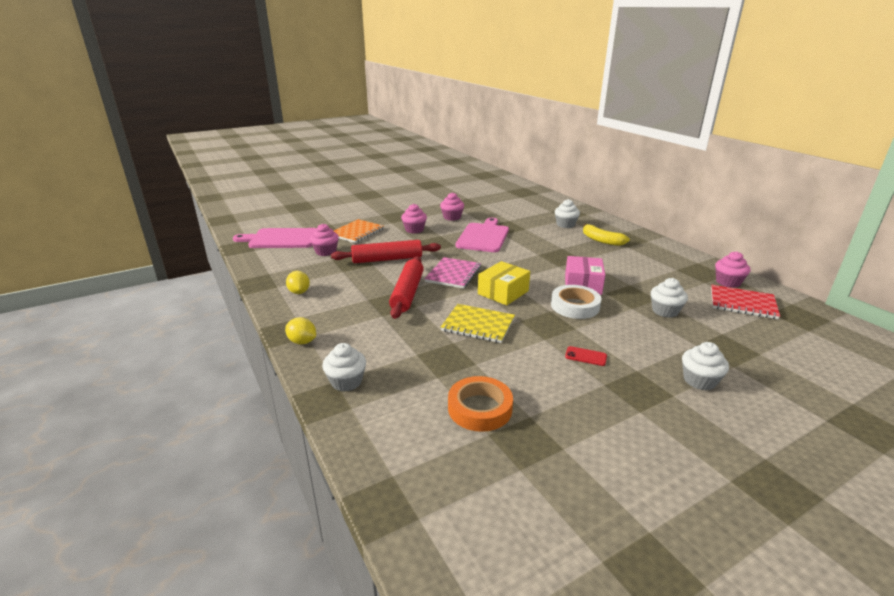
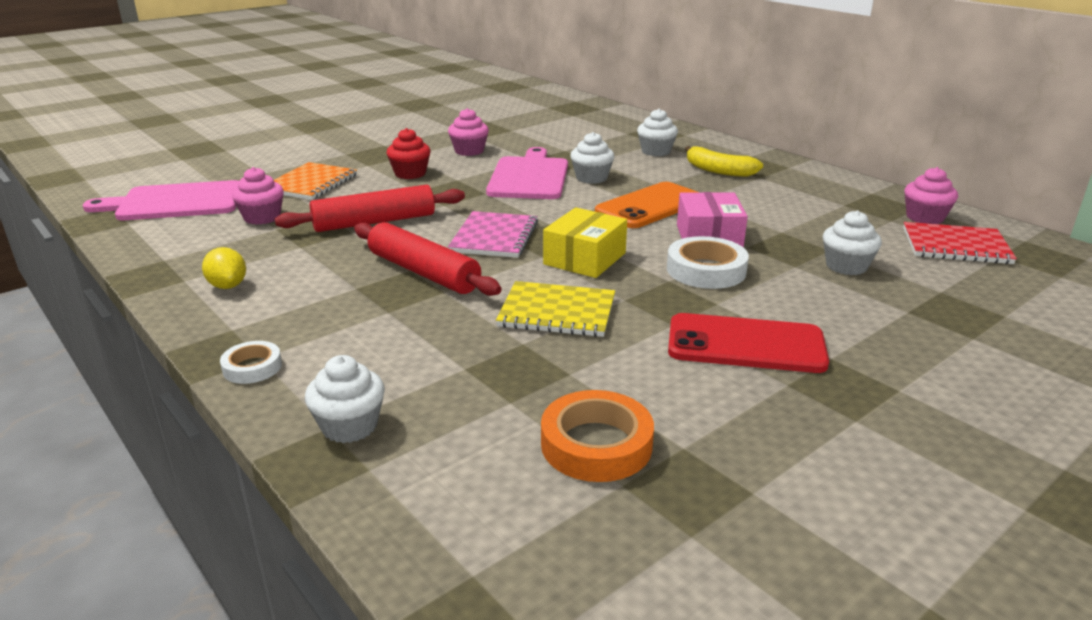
camera: 10 degrees left, 0 degrees up
yellow lemon [285,317,316,344] -> white tape [220,341,282,384]
red rolling pin [389,256,424,319] -> red rolling pin turned 45 degrees counterclockwise [354,222,502,296]
pink cupcake [401,204,427,234] -> red cupcake [387,128,430,179]
red phone [565,346,607,366] -> red phone [668,313,829,373], size x2.34
white cupcake [682,342,729,390] -> white cupcake moved to [570,132,615,184]
none -> orange phone [595,182,697,228]

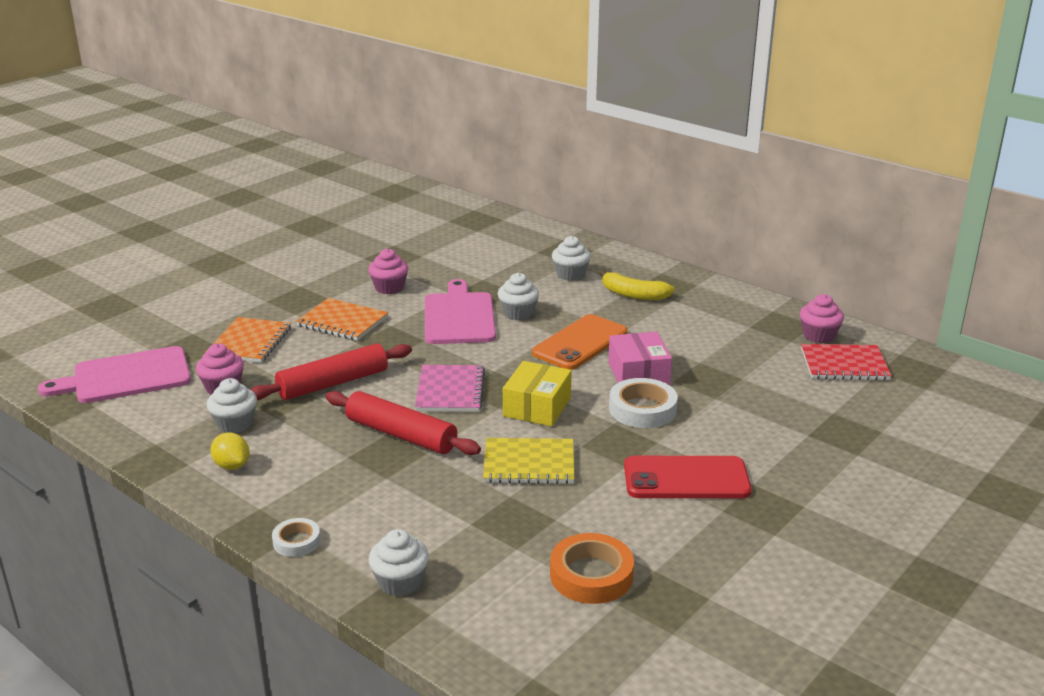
camera: 10 degrees left, 0 degrees up
red cupcake [387,128,430,179] -> orange notebook [296,298,388,341]
white cupcake [823,210,882,275] -> white cupcake moved to [207,378,257,433]

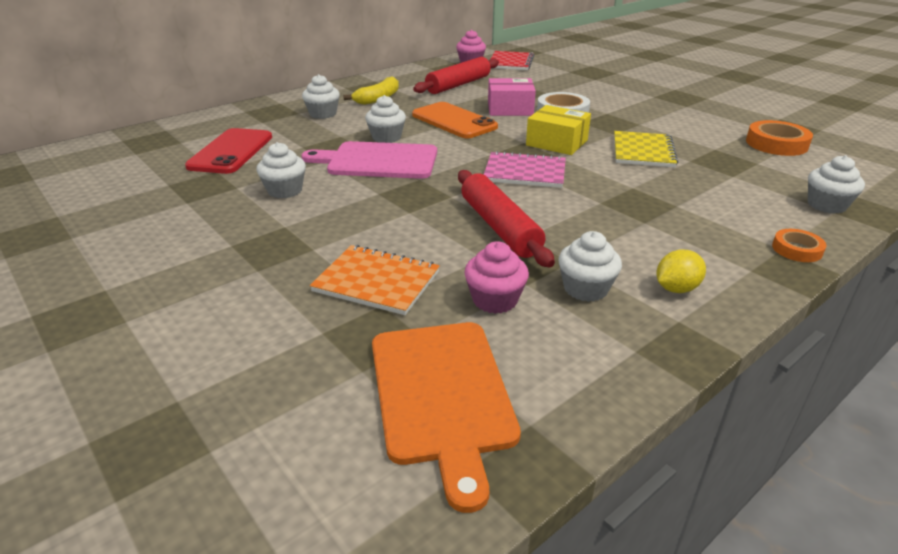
camera: 80 degrees left, 5 degrees up
pink cutting board [38,346,191,403] -> orange cutting board [372,322,521,513]
white tape [272,518,321,557] -> orange tape [772,229,826,262]
orange notebook [296,298,388,341] -> none
red rolling pin [325,391,481,455] -> red rolling pin moved to [413,57,499,94]
pink cupcake [368,248,409,294] -> white cupcake [256,142,306,199]
red phone [624,456,752,498] -> red phone moved to [185,128,272,174]

